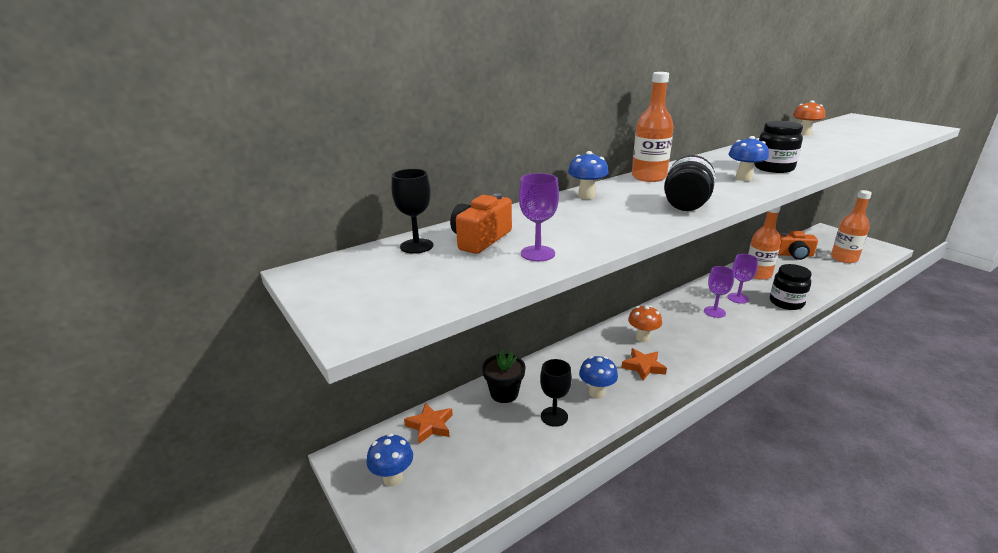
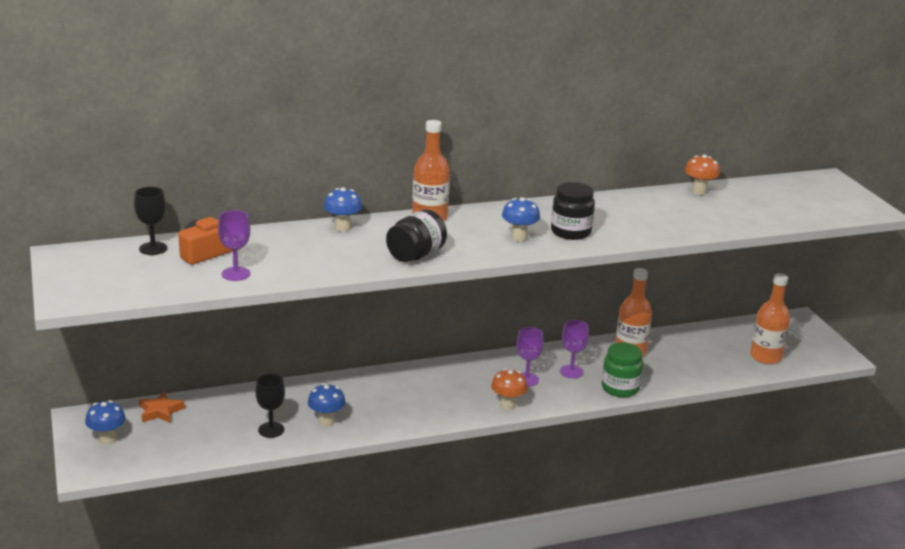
camera: 15 degrees right, 0 degrees up
black flower pot [482,350,525,403] -> none
orange star [621,348,667,381] -> none
orange mushroom [628,305,662,342] -> orange mushroom moved to [491,369,528,410]
black jar [770,264,812,310] -> green jar [602,342,643,397]
orange camera [778,231,818,260] -> none

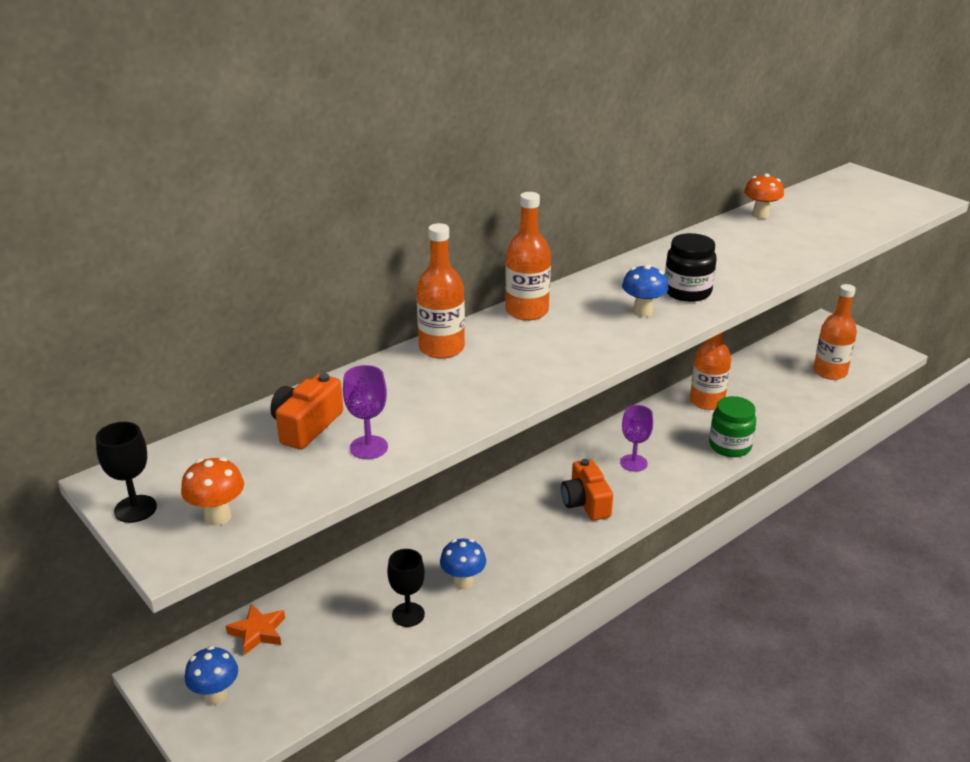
camera: 20 degrees left, 5 degrees up
black goblet [134,187,167,255] -> black goblet moved to [96,422,157,523]
blue mushroom [324,187,362,232] -> orange bottle [417,223,465,359]
black jar [386,209,447,262] -> none
orange mushroom [491,369,528,410] -> orange mushroom moved to [181,457,244,526]
purple goblet [560,320,589,378] -> none
none -> orange camera [561,459,613,521]

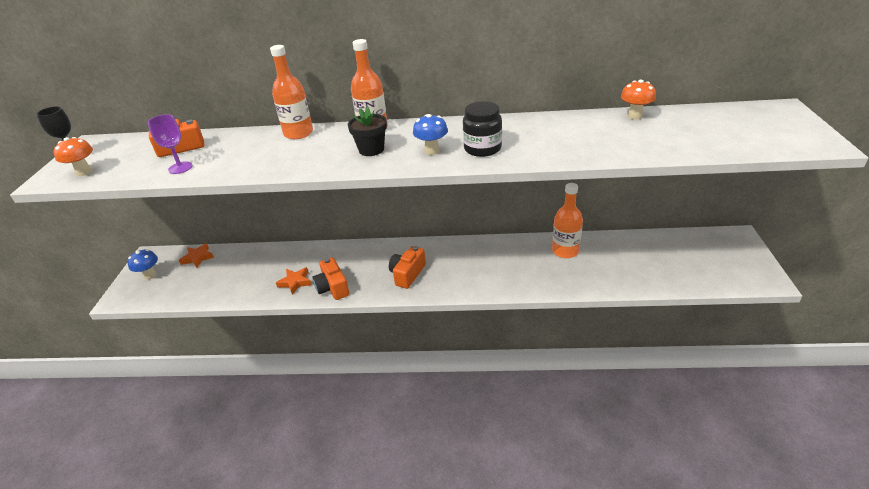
camera: 45 degrees right, 5 degrees up
black goblet [387,549,425,627] -> none
blue mushroom [440,539,486,590] -> orange star [276,267,312,295]
purple goblet [620,405,653,472] -> none
green jar [709,396,756,457] -> none
orange bottle [813,284,857,380] -> none
none -> orange camera [312,257,349,300]
none -> black flower pot [348,106,387,156]

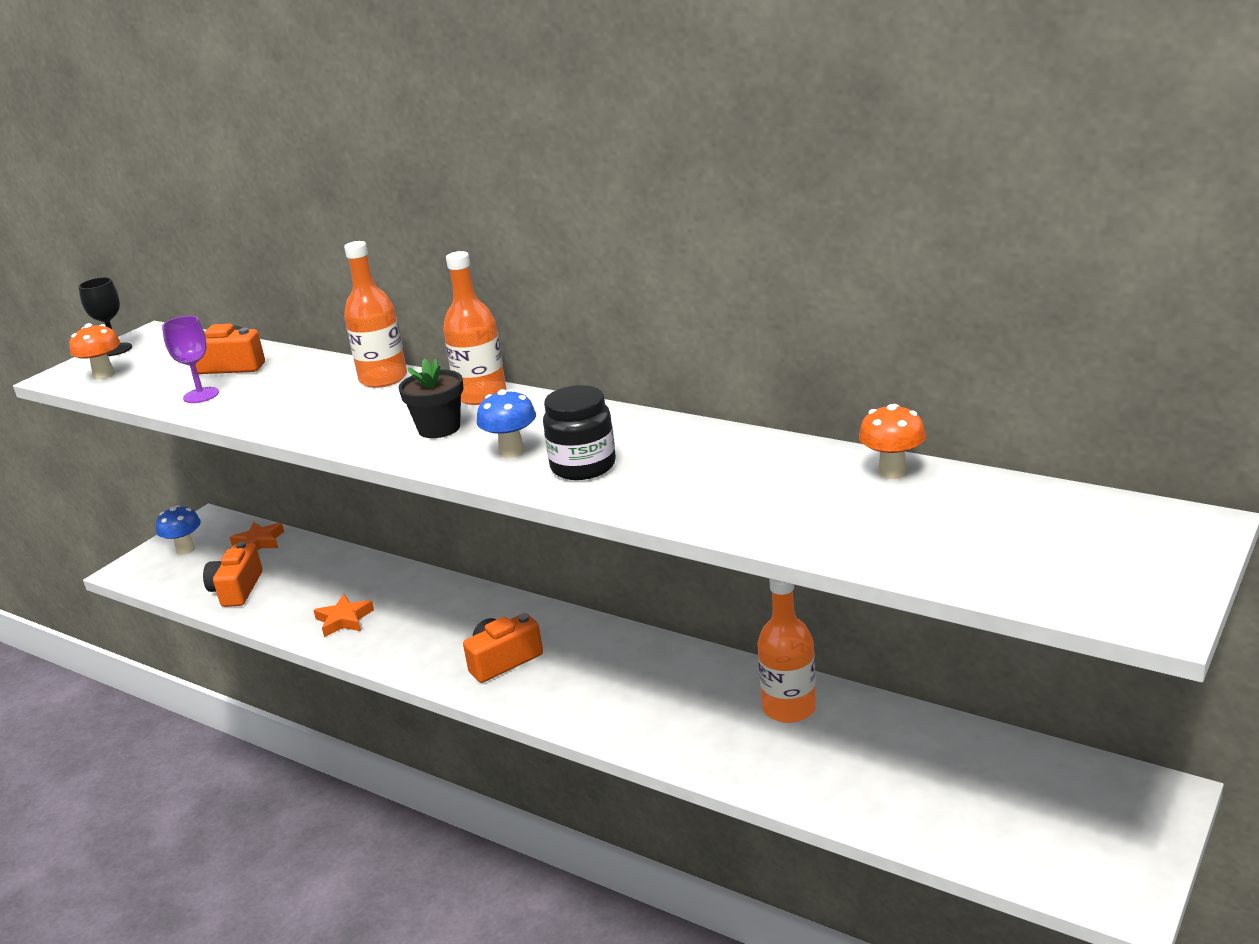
camera: 30 degrees right, 10 degrees down
orange camera [312,257,349,300] -> orange camera moved to [203,541,263,607]

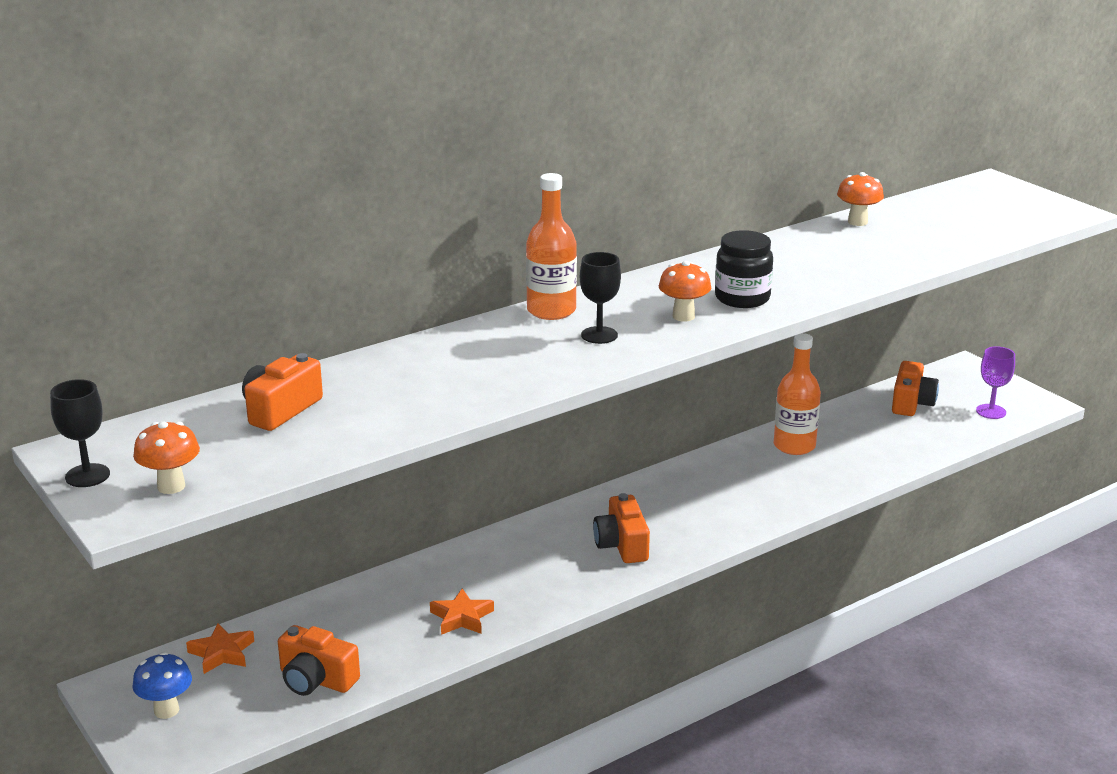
camera: 70 degrees left, 0 degrees up
purple goblet [162,316,219,403] -> purple goblet moved to [976,346,1015,419]
orange bottle [344,241,407,388] -> none
black flower pot [398,358,463,438] -> black goblet [580,252,621,344]
blue mushroom [477,389,536,458] -> orange mushroom [659,261,711,322]
none -> orange camera [892,361,939,416]

